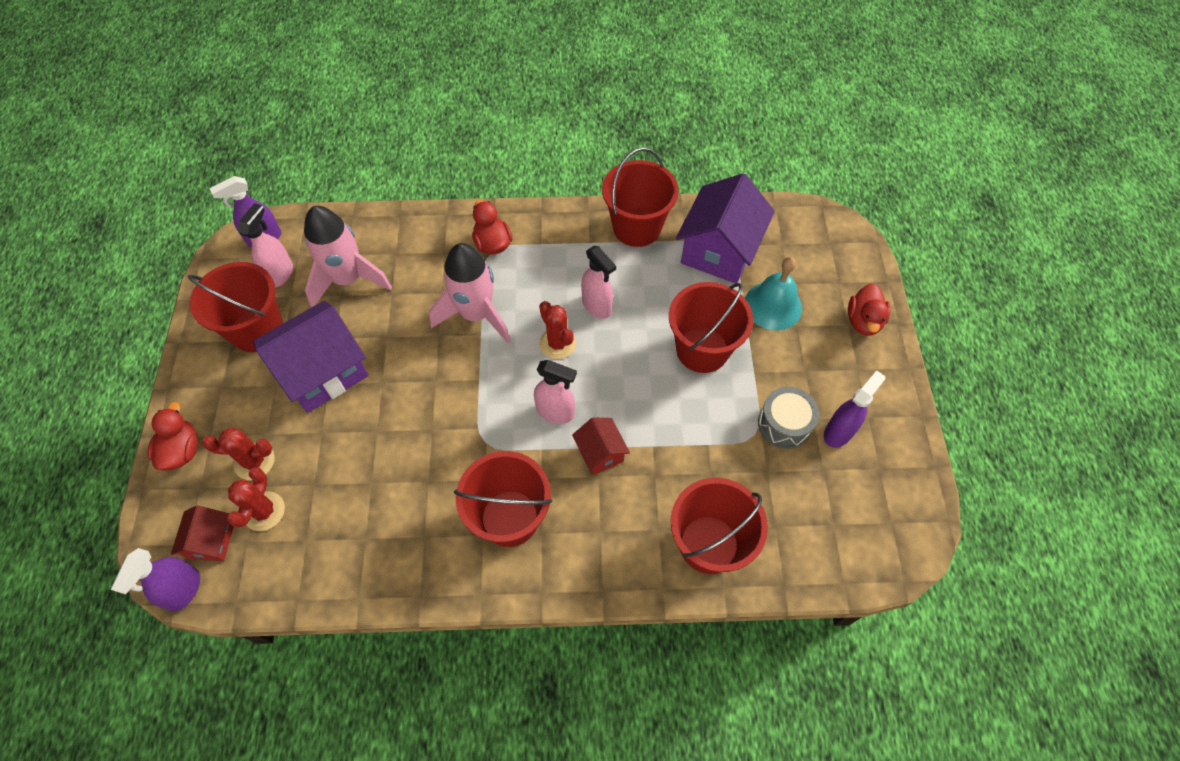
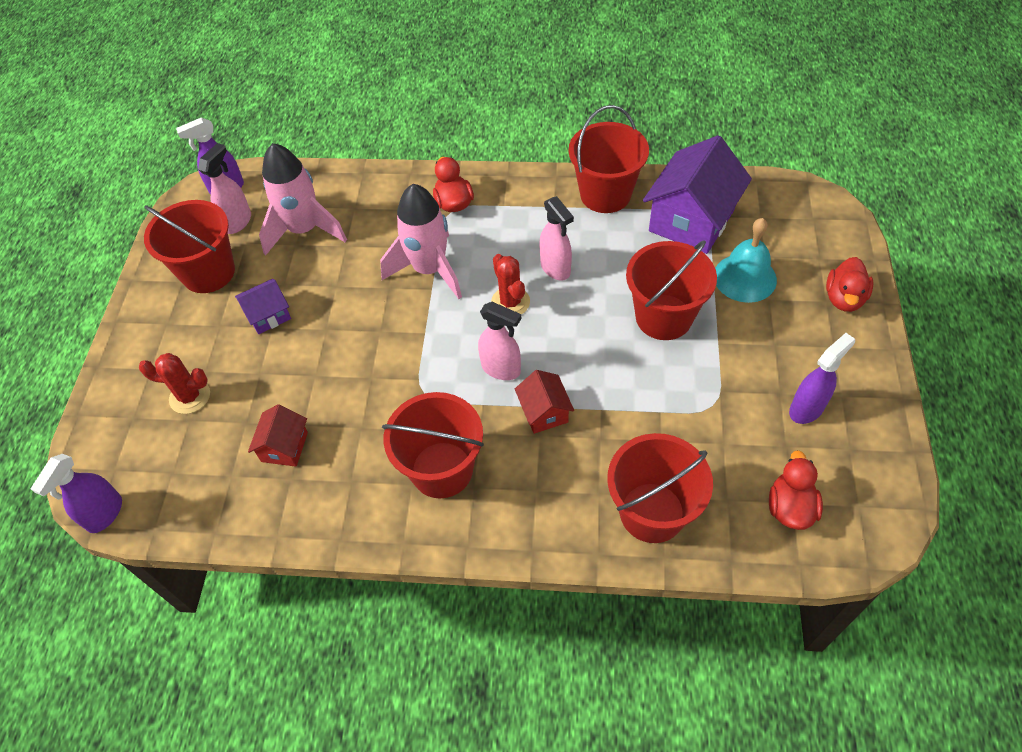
camera: 10 degrees right, 5 degrees down
red duck [148,402,198,471] -> red duck moved to [769,450,823,530]
red house [171,506,234,561] -> red house moved to [248,404,308,467]
red cactus [227,467,285,531] -> none
purple house [253,300,369,413] -> purple house [235,279,291,334], size x0.50
grey drum [758,387,819,449] -> none

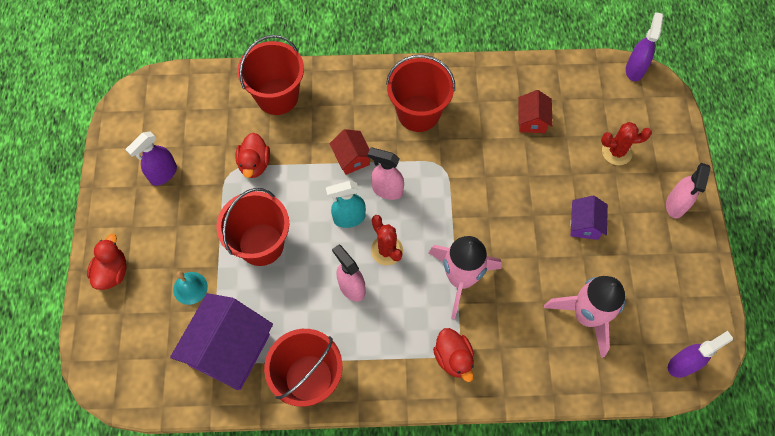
camera: 170 degrees right, 10 degrees up
red bucket [144,200,235,293] -> none
pink spray bottle [198,143,251,234] -> pink spray bottle moved to [666,163,711,218]
purple house [235,279,291,334] -> purple house turned 45 degrees counterclockwise [570,196,608,240]
turquoise bell [715,218,777,303] -> turquoise bell [173,271,208,305], size x0.65
red duck [769,450,823,530] -> red duck moved to [235,133,270,178]
none -> turquoise spray bottle [326,181,366,228]

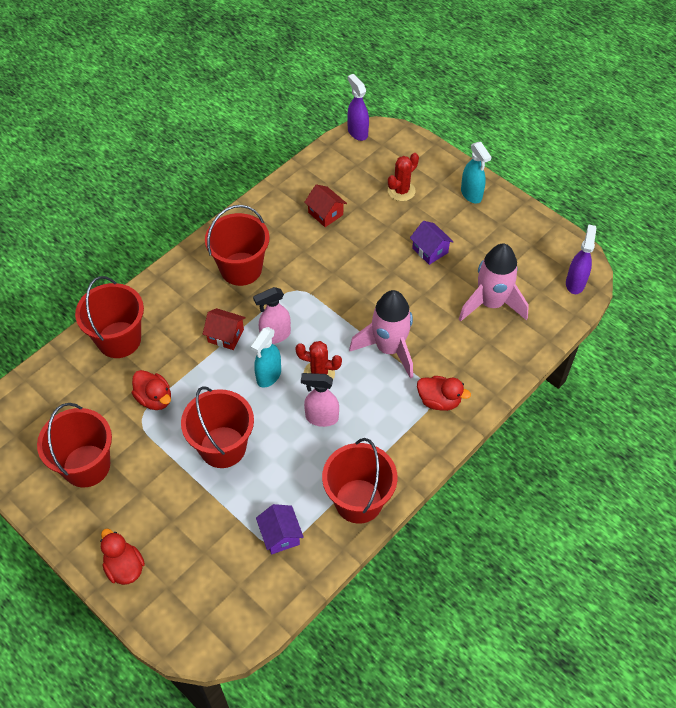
camera: 45 degrees left, 10 degrees down
purple spray bottle [125,131,177,186] -> red bucket [37,403,112,487]
purple house [170,293,273,390] -> purple house [256,504,304,554], size x0.50
turquoise bell [173,271,208,305] -> none
pink spray bottle [666,163,711,218] -> turquoise spray bottle [461,142,491,203]

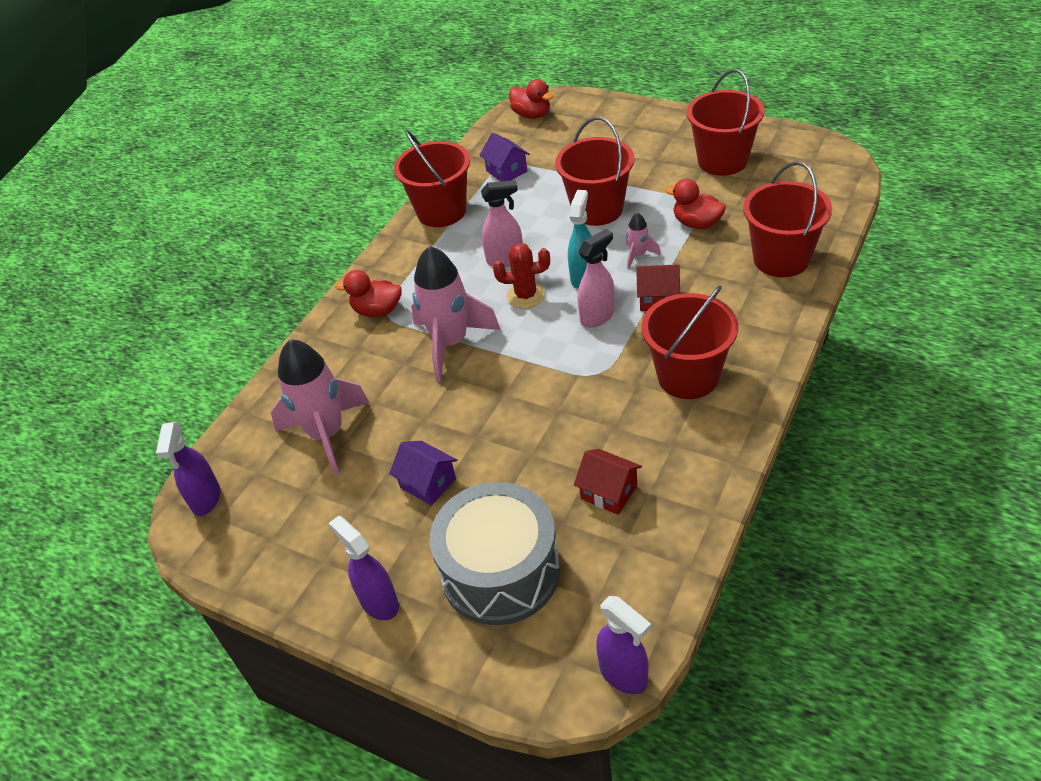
camera: 170 degrees right, 10 degrees down
red duck [100,528,145,585] -> red duck moved to [509,79,554,119]
red cactus [388,153,419,201] -> grey drum [430,482,560,625]
turquoise spray bottle [461,142,491,203] -> purple spray bottle [329,516,399,620]
none -> pink rocket [626,213,661,269]

